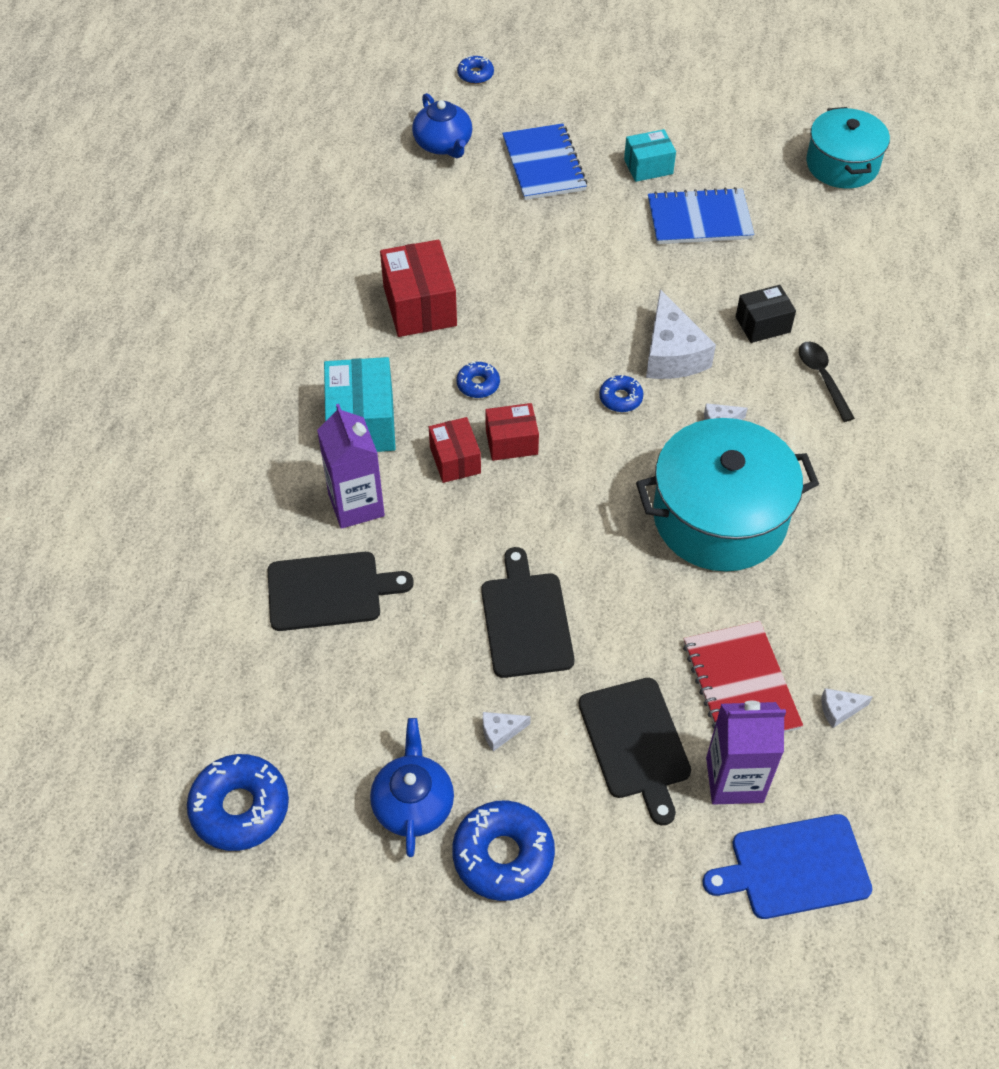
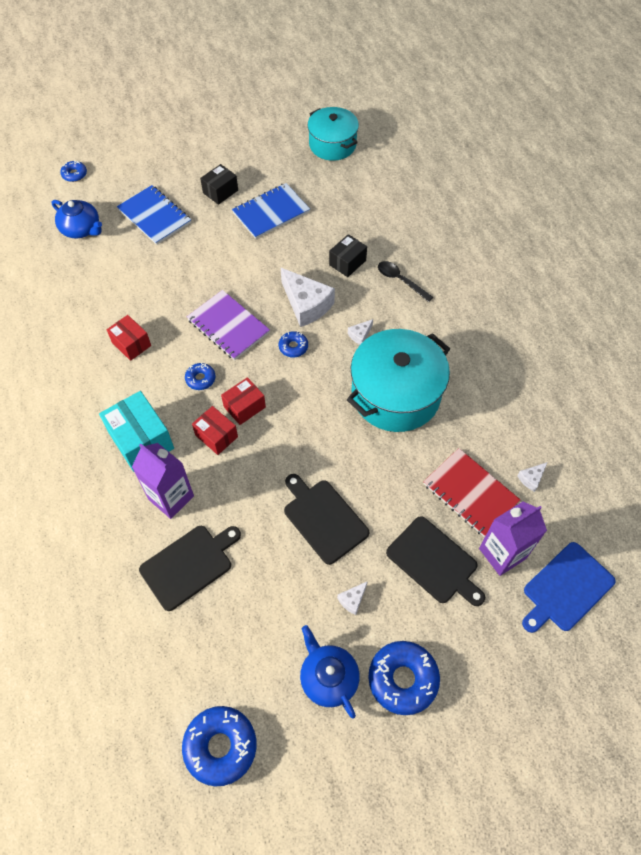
camera: 30 degrees left, 5 degrees up
red box [380,240,457,337] -> red box [107,315,151,361], size x0.61
turquoise box [624,129,676,182] -> black box [200,164,238,205]
none -> purple notebook [187,290,270,360]

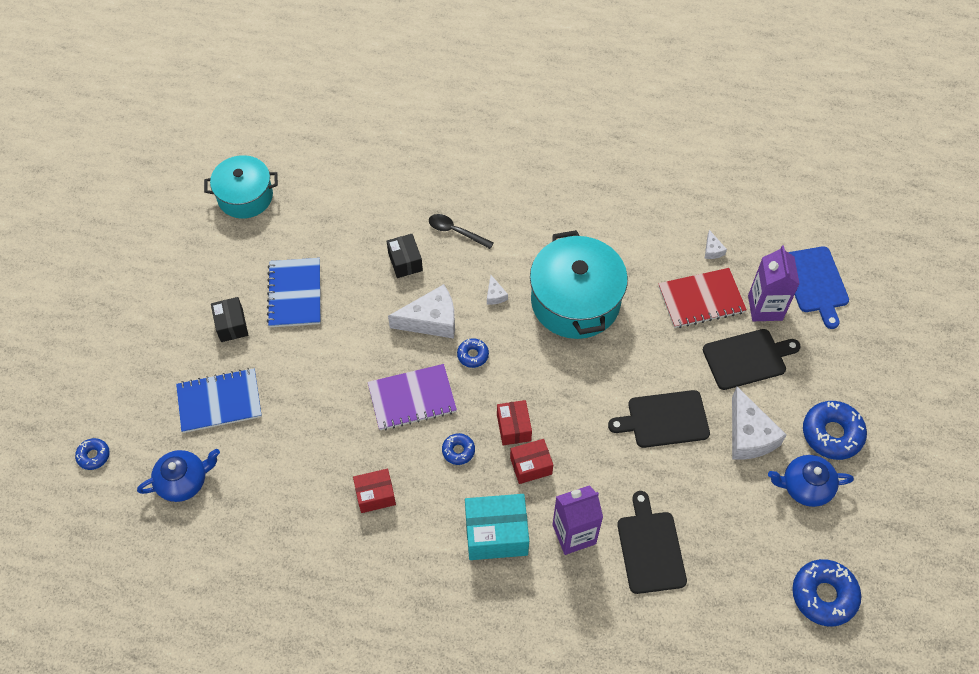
camera: 60 degrees left, 0 degrees up
white cheese [337,581,368,615] -> white cheese [732,386,786,460], size x2.23
black spoon [378,261,433,302] -> black spoon turned 45 degrees clockwise [429,214,494,249]

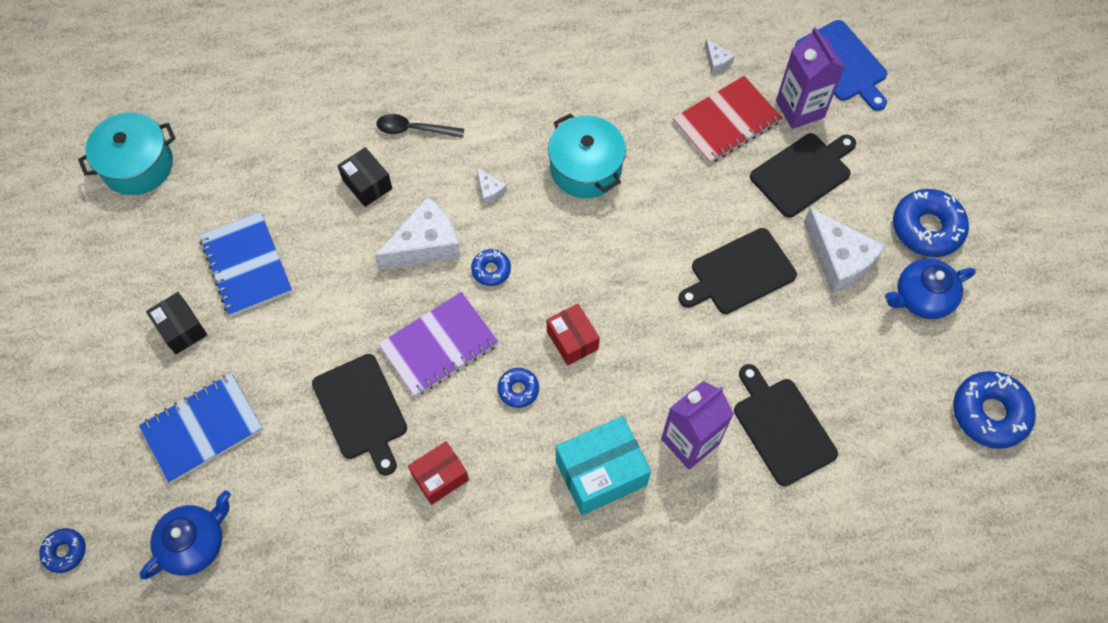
camera: 20 degrees left, 5 degrees up
red box [510,439,553,484] -> none
turquoise pot [530,230,628,339] -> turquoise pot [548,113,626,198], size x0.65
none -> black cutting board [312,354,407,476]

